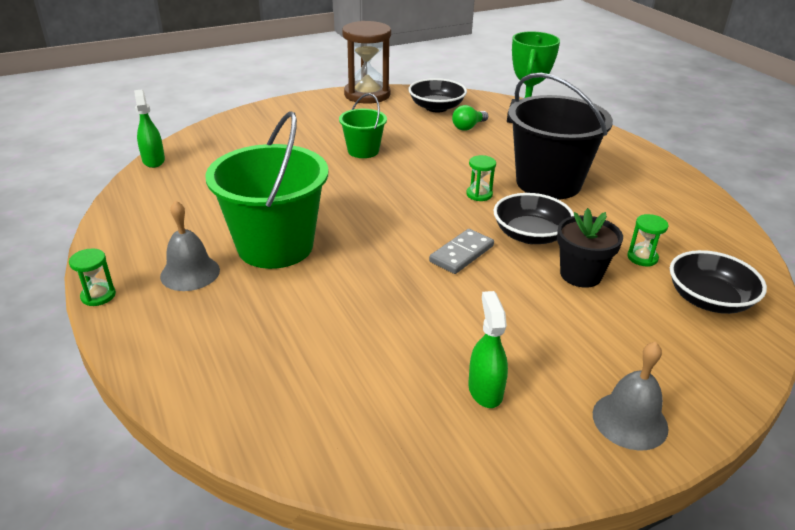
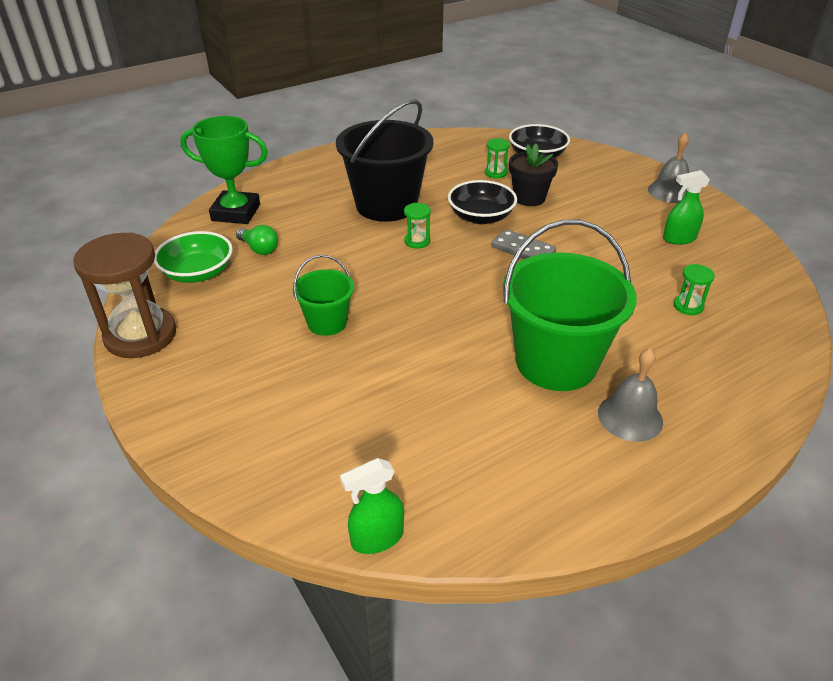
camera: 95 degrees left, 5 degrees up
green hourglass [69,248,116,306] -> green hourglass moved to [674,264,715,315]
black bowl [408,78,467,112] -> green bowl [154,231,233,283]

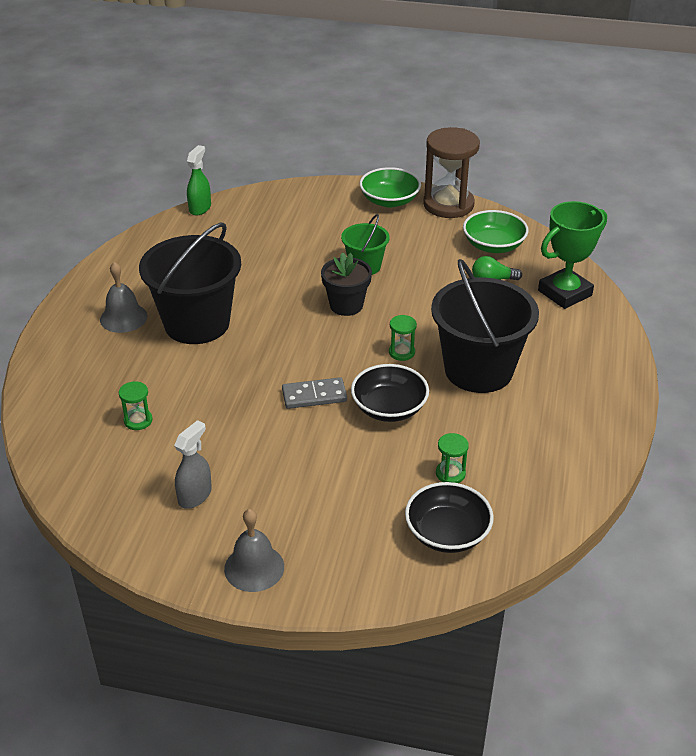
camera: 135 degrees right, 0 degrees up
green bucket [503,219,637,391] -> black bucket [139,222,241,344]
black flower pot [509,144,558,206] -> black flower pot moved to [321,252,372,316]
green spray bottle [663,170,710,245] -> grey spray bottle [174,420,212,509]
none -> green bowl [359,167,421,208]

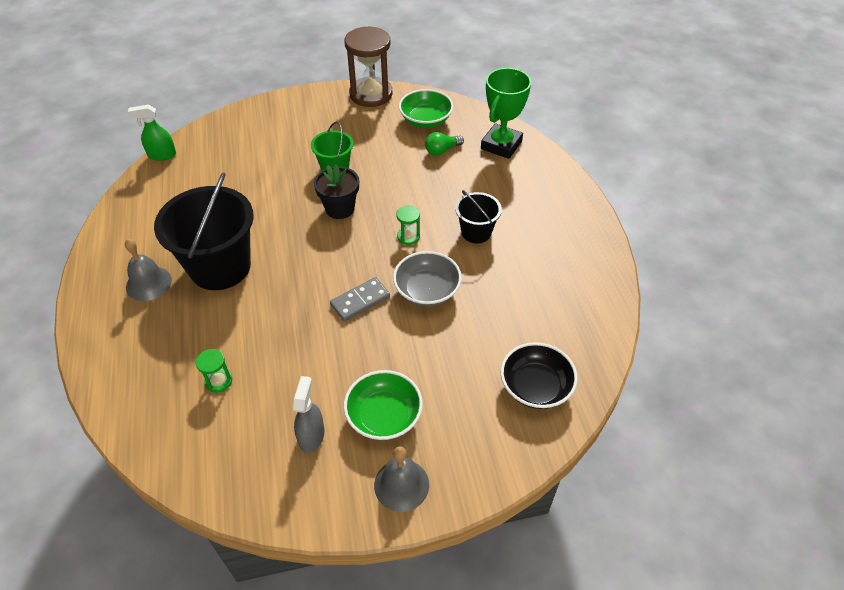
camera: 25 degrees left, 10 degrees up
green spray bottle [187,145,211,216] -> green spray bottle turned 90 degrees counterclockwise [128,104,176,161]
black bowl [351,364,429,422] -> grey bowl [393,251,462,306]
green bowl [359,167,421,208] -> green bowl moved to [344,370,423,440]
black bucket [431,259,539,393] -> black bucket [455,190,502,244], size x0.52
green hourglass [436,433,469,483] -> none

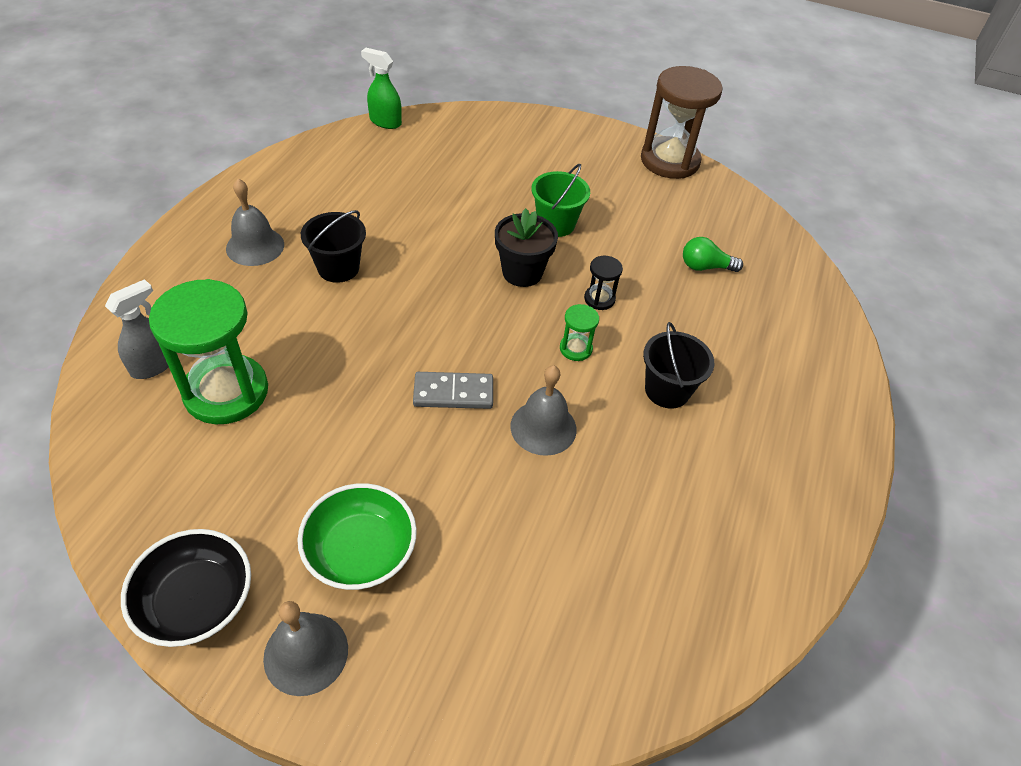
camera: 30 degrees right, 0 degrees up
black bucket [154,172,254,290] -> black bucket [301,210,366,283], size x0.52
green hourglass [196,349,232,393] -> green hourglass [149,279,268,424], size x2.29
grey spray bottle [293,376,324,453] -> grey spray bottle moved to [105,279,169,379]
grey bowl [393,251,462,306] -> grey bell [510,365,577,456]
green bowl [399,89,453,128] -> none
green trophy [481,68,531,159] -> none
black bowl [501,342,578,409] -> black bowl moved to [121,529,251,647]
none -> black hourglass [584,256,623,310]

